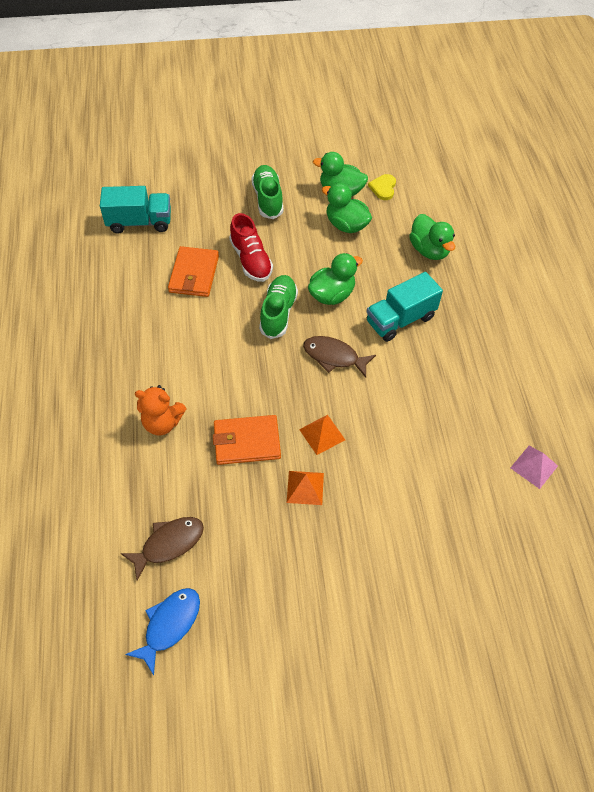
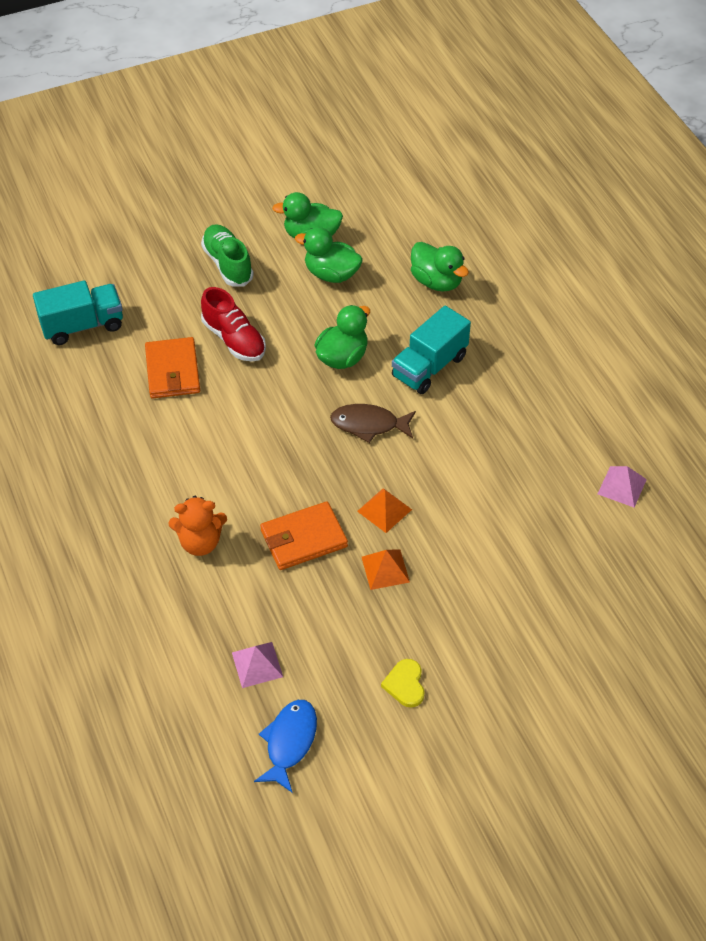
camera: 15 degrees left, 5 degrees down
brown fish [121,517,204,581] -> pink pyramid [232,642,283,688]
green shoe [259,275,298,339] -> none
yellow heart [368,174,396,200] -> yellow heart moved to [381,659,425,707]

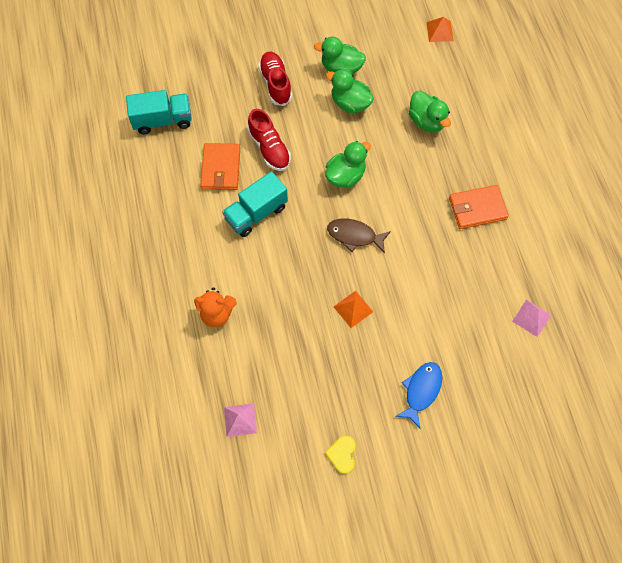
camera: 10 degrees right, 15 degrees up
green shoe [201,224,254,287] -> red shoe [258,52,292,106]
blue fish [254,700,317,792] -> blue fish moved to [395,362,442,428]
orange wallet [260,501,348,570] -> orange wallet moved to [449,185,509,229]
orange pyramid [362,549,410,590] -> orange pyramid moved to [426,17,454,42]
turquoise truck [392,306,471,394] -> turquoise truck moved to [222,171,288,237]

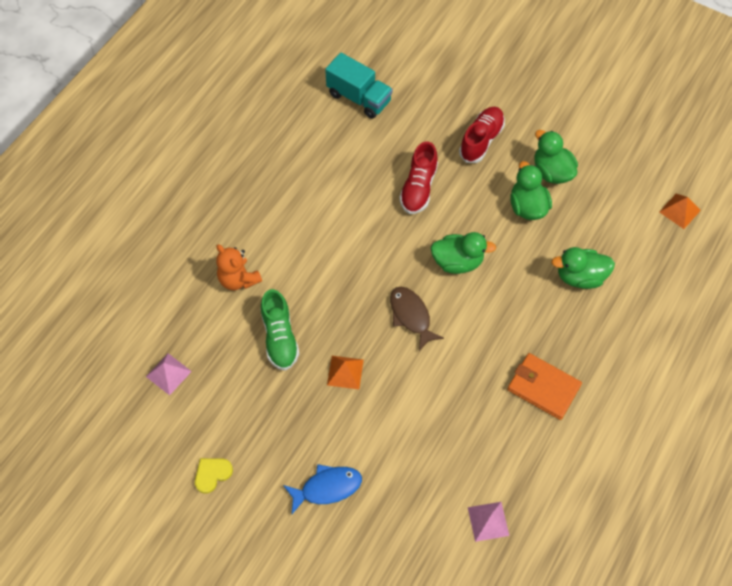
camera: 45 degrees right, 5 degrees down
orange wallet [201,143,240,190] -> none
turquoise truck [222,171,288,237] -> none
green duck [409,91,451,133] -> green duck turned 75 degrees clockwise [551,247,615,289]
none -> green shoe [261,289,299,371]

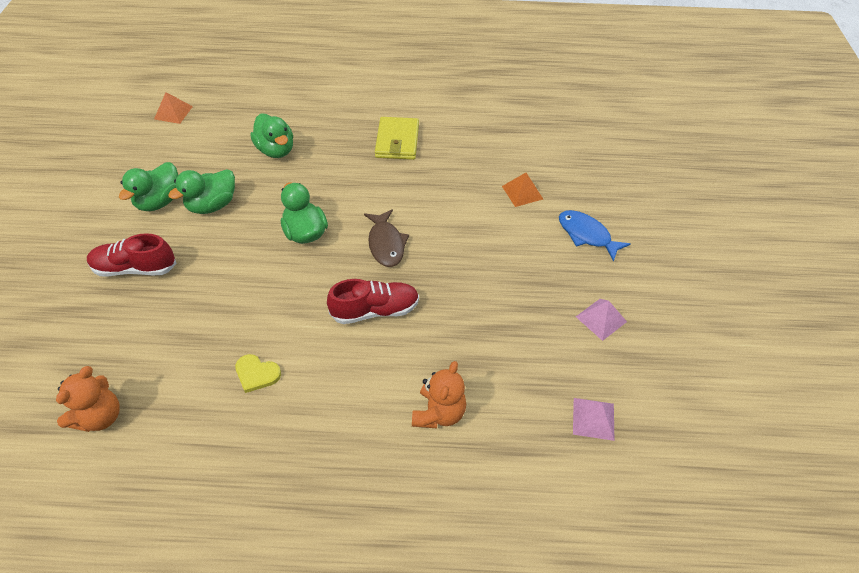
camera: 120 degrees left, 10 degrees down
yellow heart [195,458,233,494] -> yellow heart moved to [235,354,281,393]
green shoe [261,289,299,371] -> none
turquoise truck [325,53,393,119] -> orange teddy bear [56,366,120,432]
orange pyramid [327,356,364,389] -> orange pyramid moved to [502,173,543,207]
brown fish [390,287,444,351] -> brown fish turned 45 degrees counterclockwise [364,209,409,267]
red shoe [399,141,438,214] -> red shoe moved to [327,279,419,324]
pink pyramid [468,502,509,542] -> pink pyramid moved to [576,299,627,341]
orange wallet [507,353,582,420] -> yellow wallet [375,117,419,160]

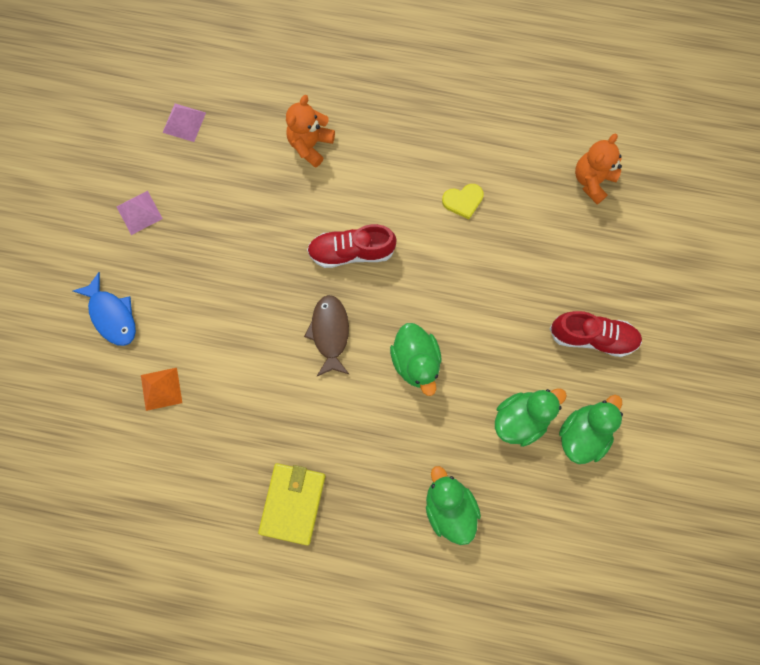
camera: 170 degrees left, 25 degrees up
orange pyramid [154,92,193,124] -> none
yellow heart [235,354,281,393] -> yellow heart turned 135 degrees clockwise [442,184,484,219]

